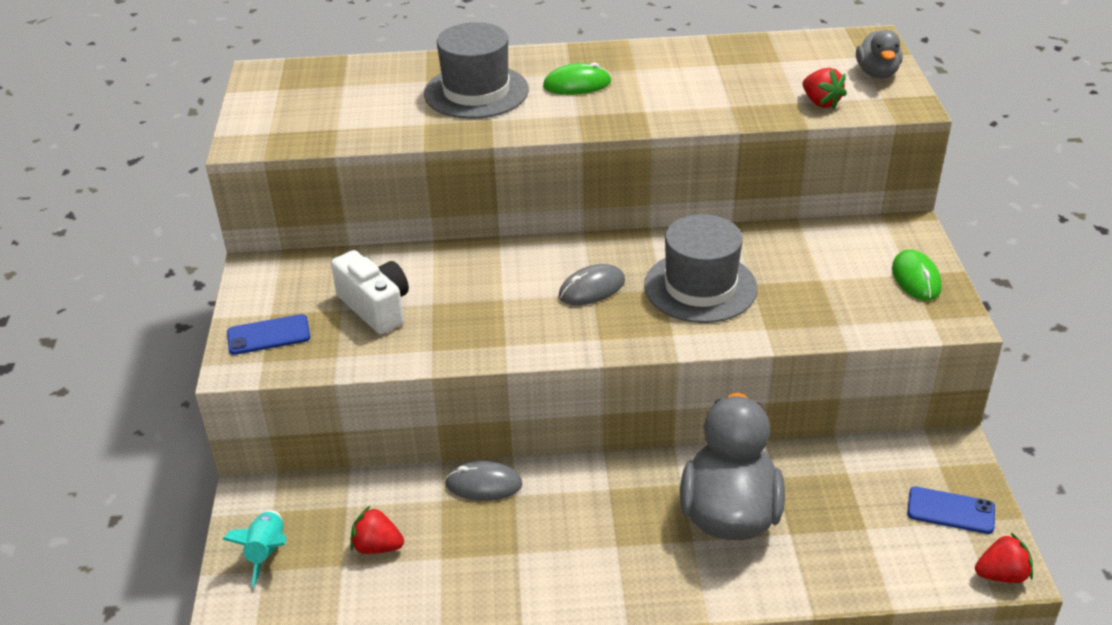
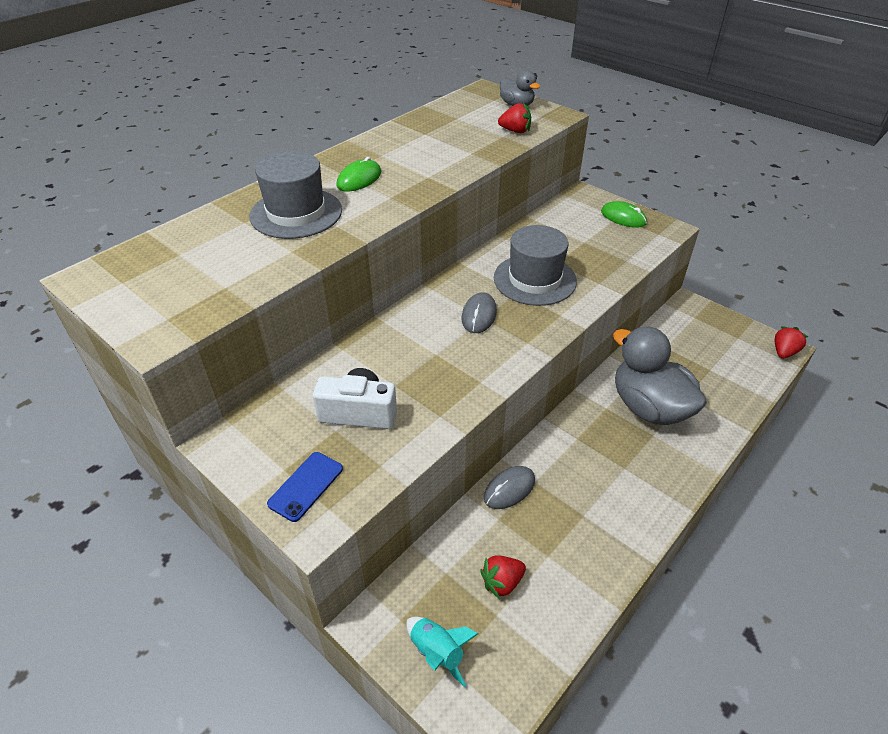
camera: 45 degrees left, 5 degrees up
blue phone [907,487,995,534] -> none

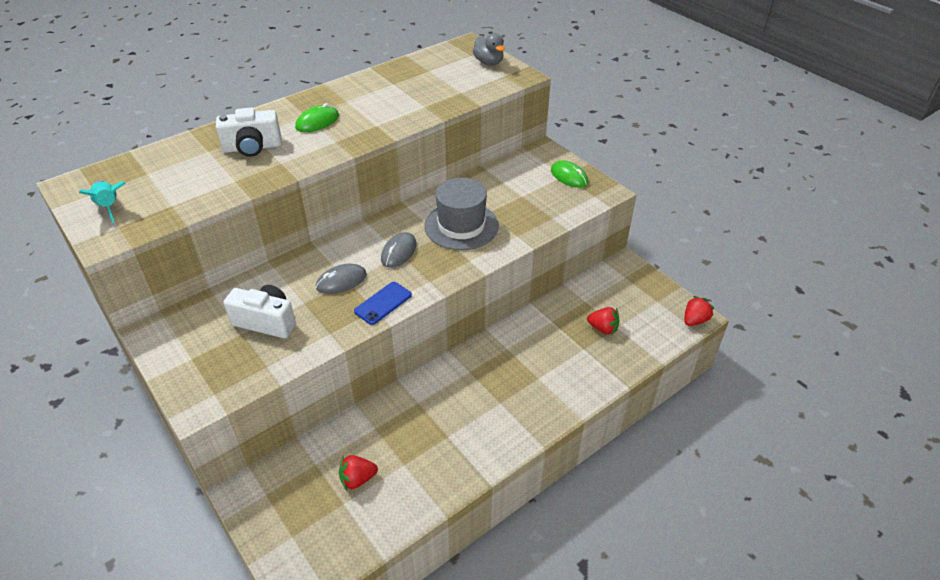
camera: 10 degrees right, 0 degrees up
grey hat [250,151,342,239] -> white camera [216,107,282,157]
blue phone [267,452,343,522] -> blue phone moved to [354,282,412,325]
turquoise rocket [406,617,478,687] -> turquoise rocket moved to [79,180,126,223]
grey mouse [484,466,535,509] -> grey mouse moved to [316,264,367,294]
red strawberry [498,103,531,133] -> red strawberry moved to [587,307,619,335]
grey duck [613,327,707,425] -> none

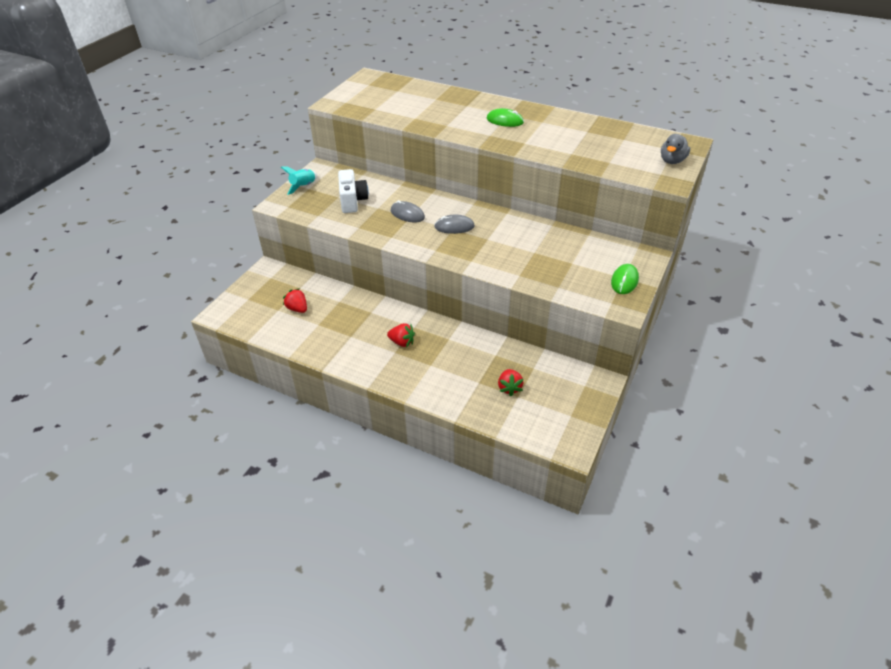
camera: 65 degrees right, 0 degrees up
turquoise rocket [79,180,126,223] -> turquoise rocket moved to [281,166,317,195]
white camera [216,107,282,157] -> none
blue phone [354,282,412,325] -> none
grey hat [424,178,499,250] -> none
red strawberry [684,296,715,326] -> red strawberry moved to [387,323,415,347]

